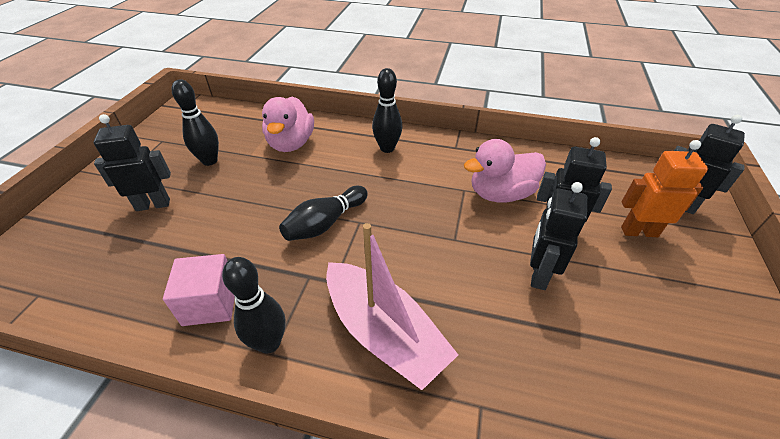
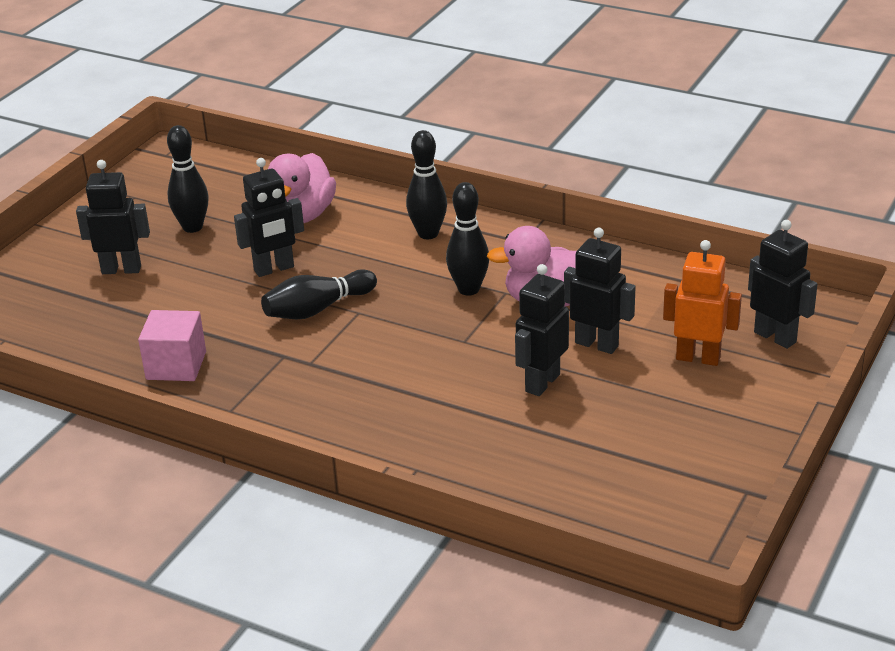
camera: 15 degrees right, 10 degrees down
black bowling pin [222,257,286,353] -> black bowling pin moved to [446,182,489,296]
pink boat [326,223,458,390] -> none
none -> black robot [234,158,304,277]

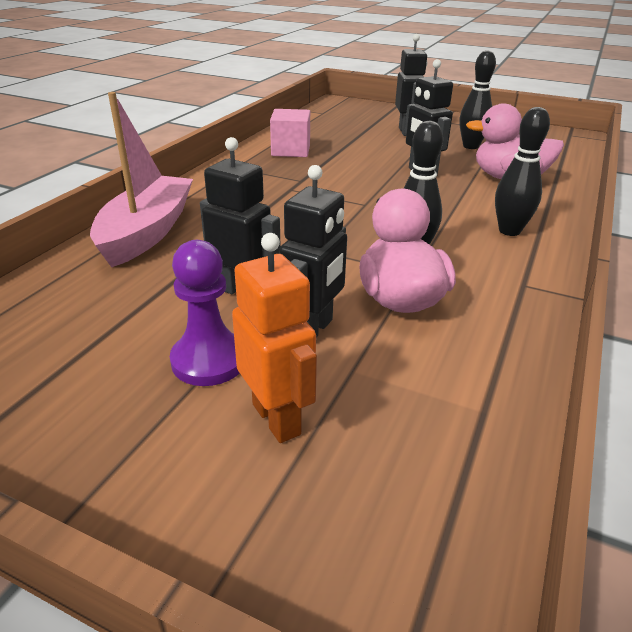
camera: 85 degrees right, 0 degrees up
black bowling pin [261,269,377,320] -> none
orange robot [663,240,742,366] -> orange robot turned 45 degrees counterclockwise [232,233,317,443]
black robot [748,220,818,349] -> none
none -> pink boat [90,92,193,267]
none -> purple pawn [170,240,239,386]

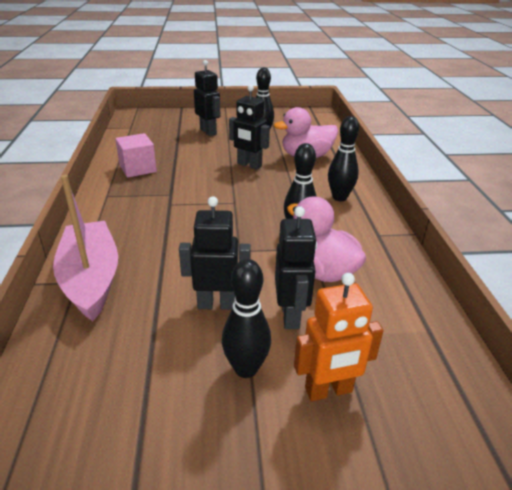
camera: 30 degrees left, 0 degrees up
purple pawn [170,240,239,386] -> black bowling pin [222,259,271,378]
orange robot [232,233,317,443] -> orange robot turned 135 degrees clockwise [294,273,384,401]

